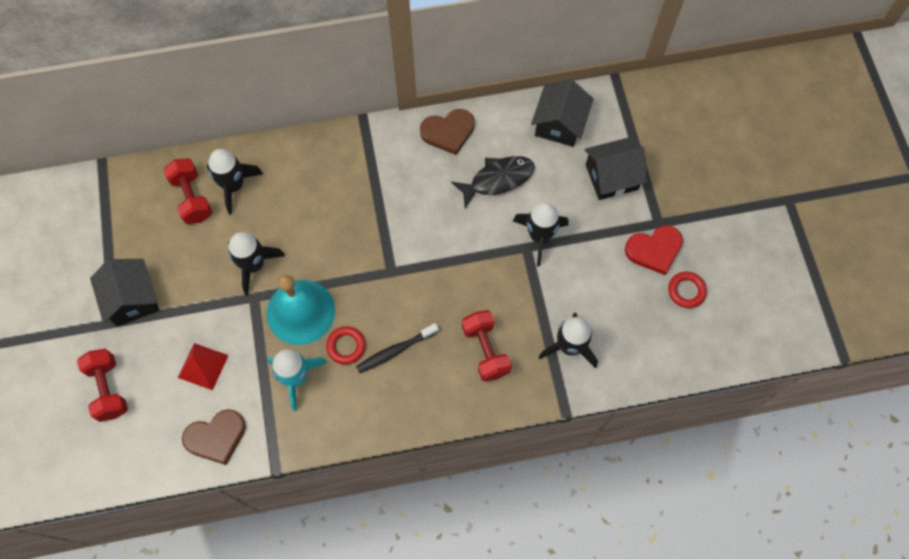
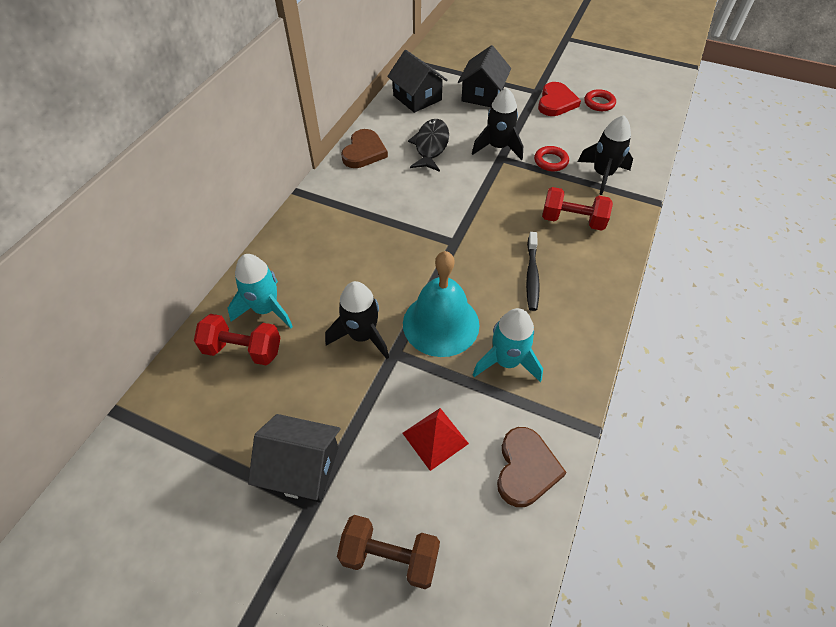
camera: 55 degrees left, 15 degrees down
red dumbbell [77,349,128,422] -> brown dumbbell [337,515,440,589]
black rocket [207,149,263,215] -> turquoise rocket [227,254,293,329]
red ring [326,326,366,364] -> red ring moved to [534,146,569,171]

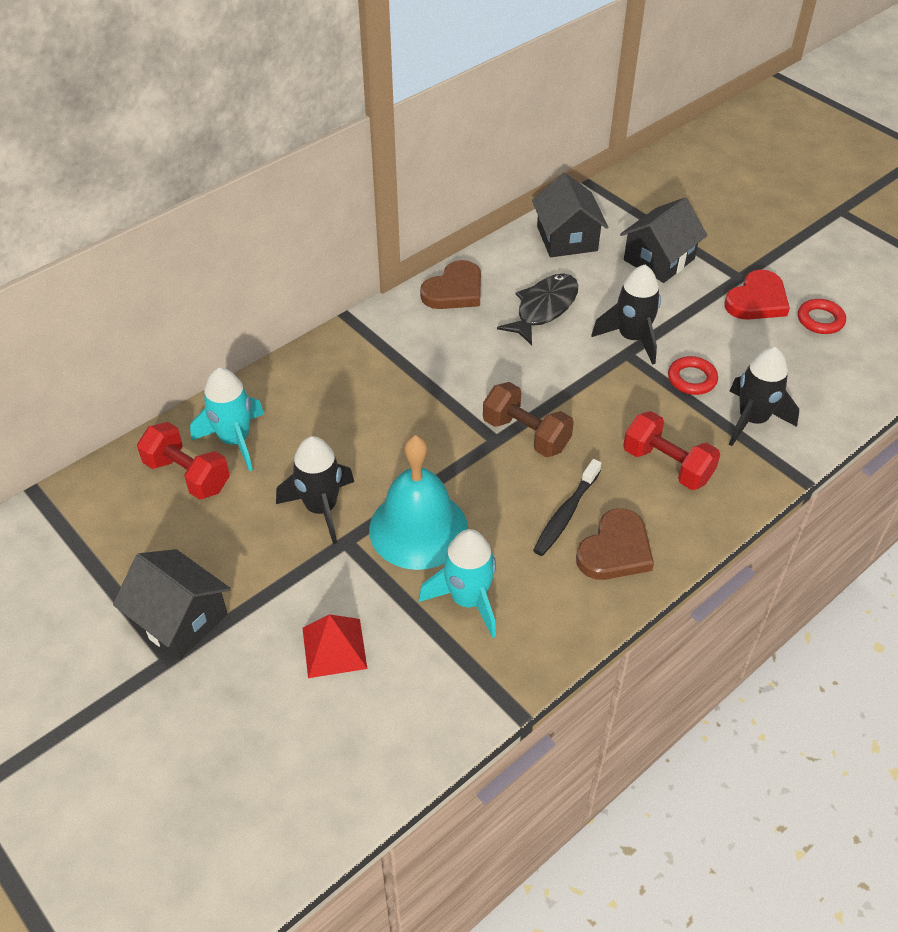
camera: 25 degrees right, 5 degrees down
brown dumbbell [337,515,440,589] -> brown dumbbell moved to [483,382,574,457]
brown heart [497,427,567,507] -> brown heart moved to [576,508,654,580]

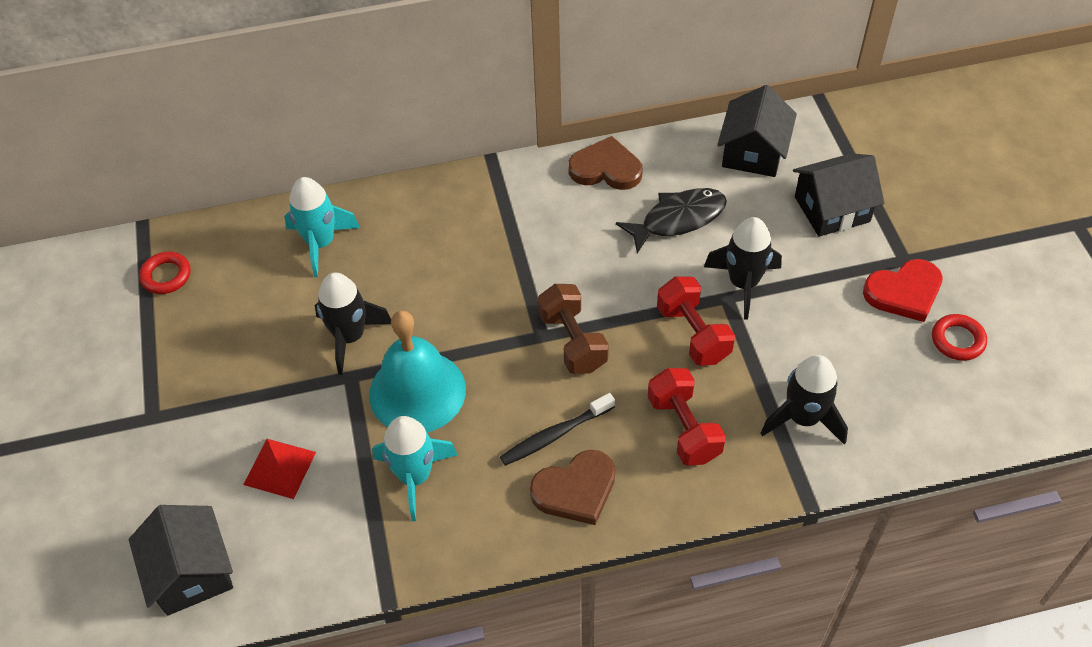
camera: 30 degrees right, 5 degrees up
black house [113,549,231,660] -> black house moved to [129,505,233,616]
red dumbbell [137,422,230,500] -> red dumbbell moved to [657,276,735,366]
brown heart [420,260,481,309] -> brown heart turned 150 degrees counterclockwise [568,136,643,190]
red ring [668,356,718,395] -> red ring moved to [139,252,191,294]

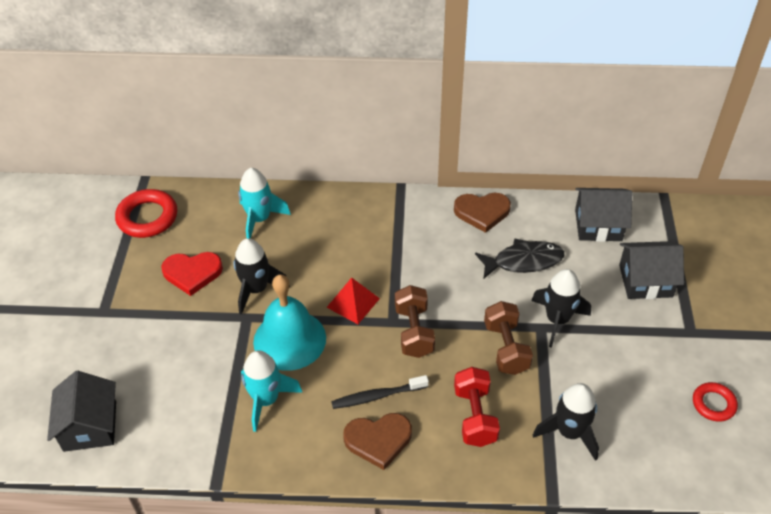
camera: 15 degrees right, 5 degrees down
red ring [139,252,191,294] -> red ring [115,189,177,238], size x1.67
red pyramid [243,439,316,499] -> red pyramid moved to [326,278,380,324]
brown heart [568,136,643,190] -> brown heart turned 150 degrees clockwise [454,193,511,233]
red dumbbell [657,276,735,366] -> brown dumbbell [484,301,533,375]
black house [717,85,797,177] -> black house turned 60 degrees clockwise [575,188,632,242]
red heart [863,259,943,322] -> red heart moved to [161,252,223,296]

